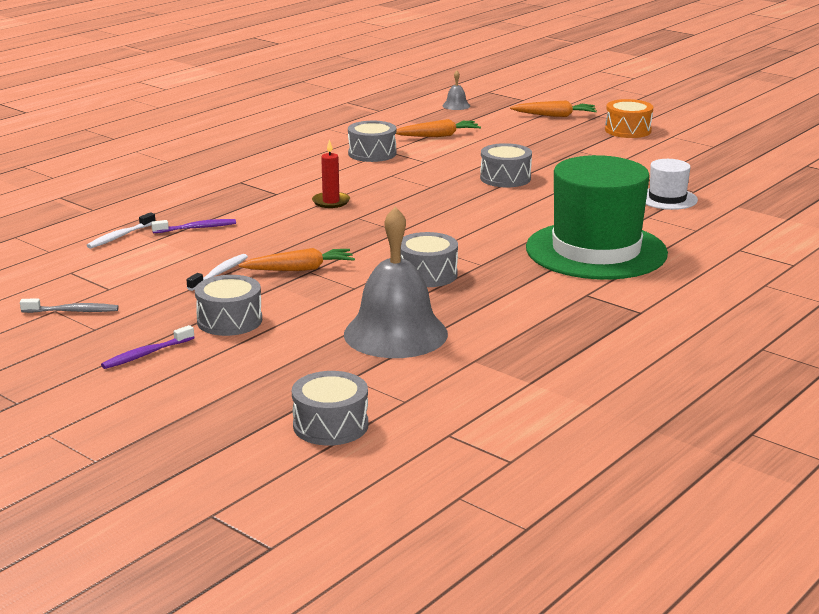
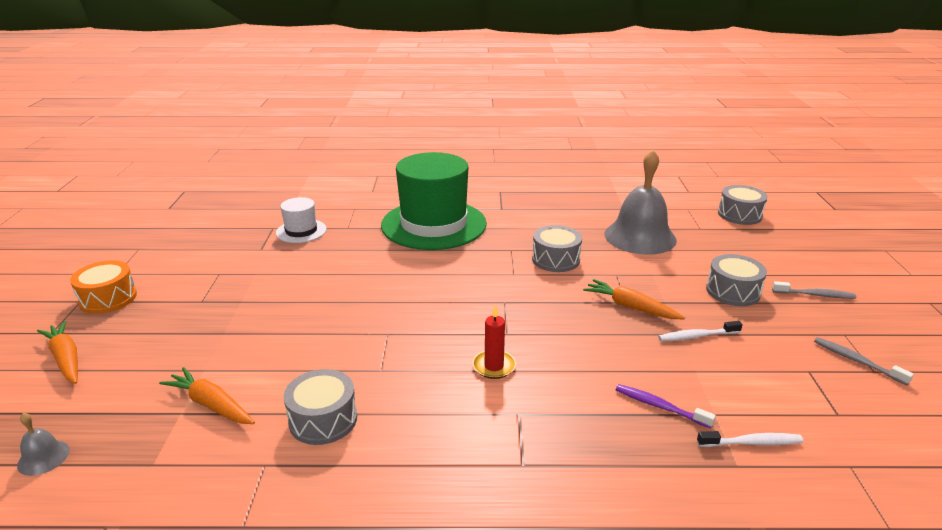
camera: 130 degrees left, 5 degrees up
purple toothbrush [101,325,195,369] -> grey toothbrush [772,281,856,299]
grey drum [480,143,532,187] -> none

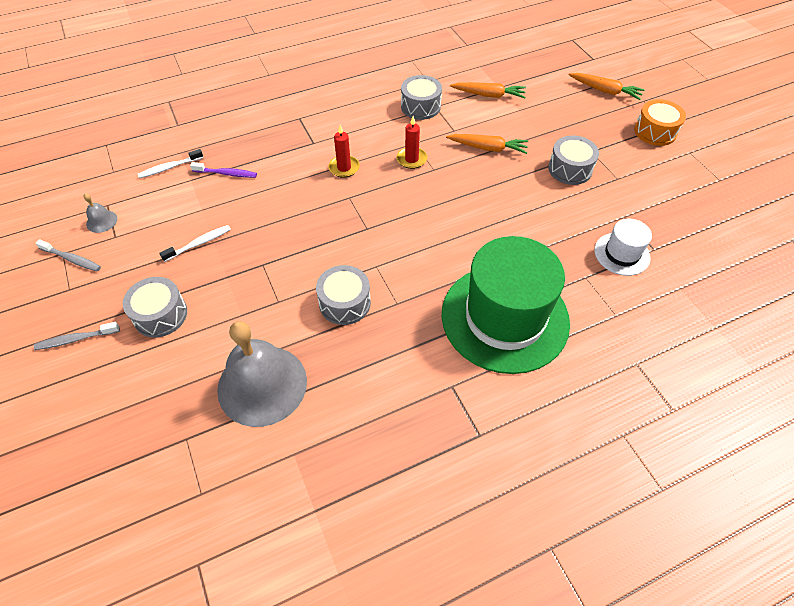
camera: 155 degrees right, 25 degrees up
grey bell [17,413,70,476] -> grey bell moved to [83,193,117,233]
orange carrot [583,279,685,319] -> orange carrot moved to [446,134,528,154]
grey drum [718,185,768,225] -> grey drum moved to [548,136,599,185]
none -> red candle [396,116,427,169]

